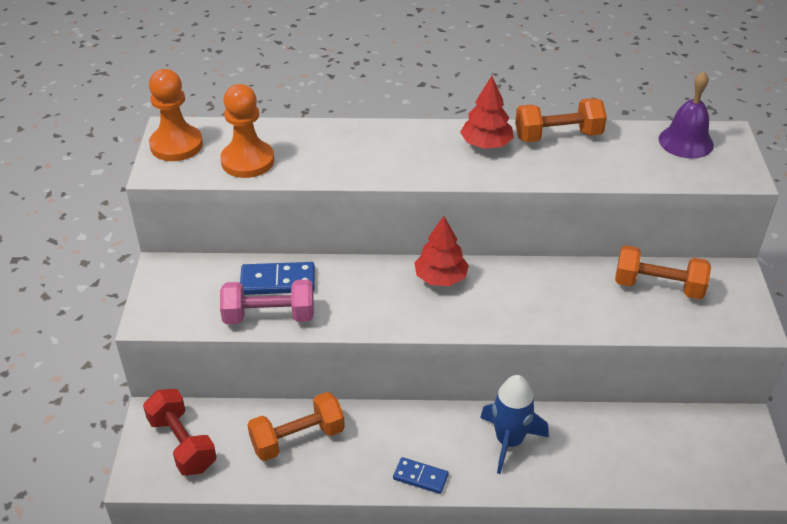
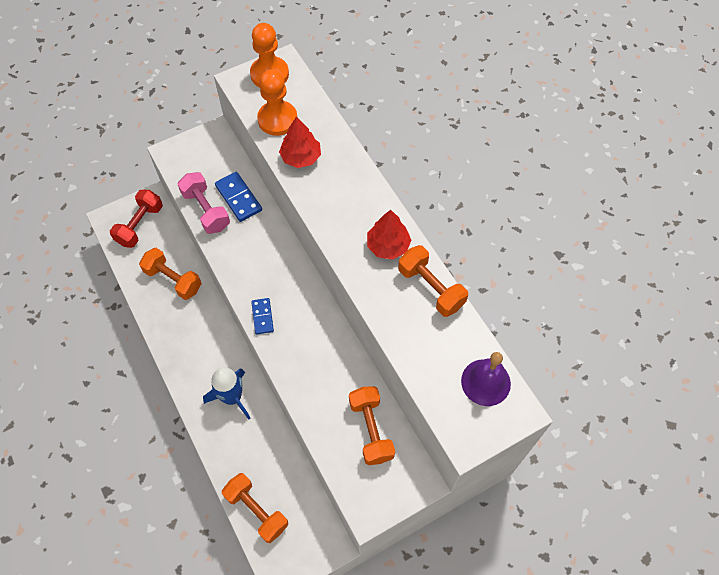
camera: 60 degrees right, 20 degrees up
blue domino [393,457,449,494] -> blue domino moved to [251,298,274,335]
red tree [414,216,469,286] -> red tree moved to [279,116,321,168]
none -> orange dumbbell [222,473,288,543]

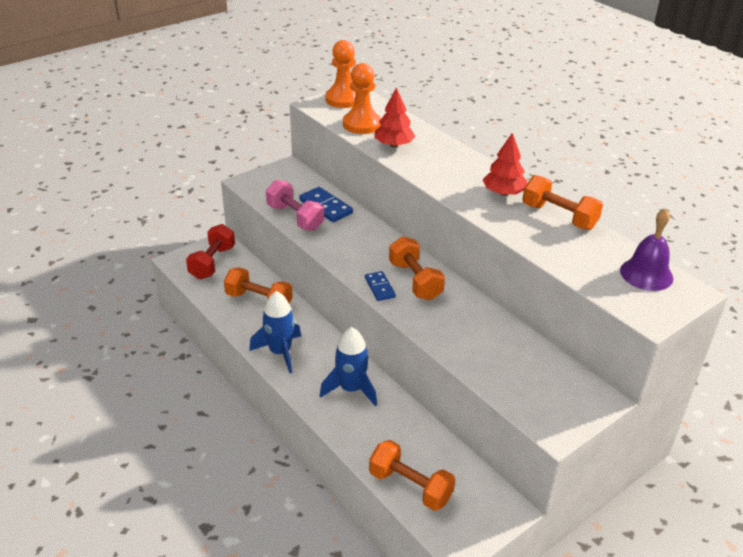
camera: 10 degrees left, 25 degrees down
orange dumbbell [349,386,395,465] -> orange dumbbell moved to [389,236,445,300]
none -> blue rocket [249,291,301,373]

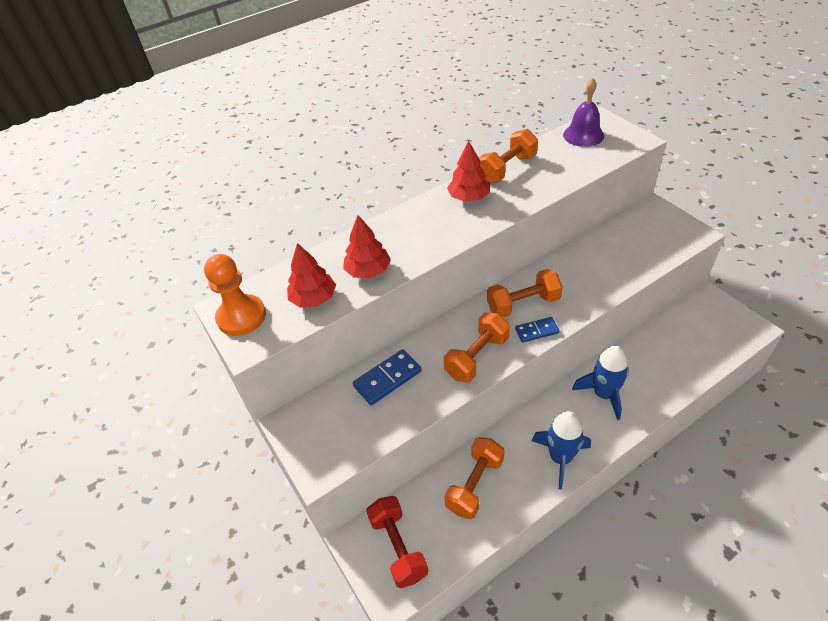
camera: 80 degrees left, 10 degrees up
red dumbbell [186,224,235,279] -> red dumbbell turned 45 degrees clockwise [366,496,428,588]
pink dumbbell [266,180,324,231] -> none
orange pawn [343,63,381,134] -> red tree [287,243,336,307]
orange dumbbell [369,440,455,511] -> orange dumbbell moved to [444,313,510,383]

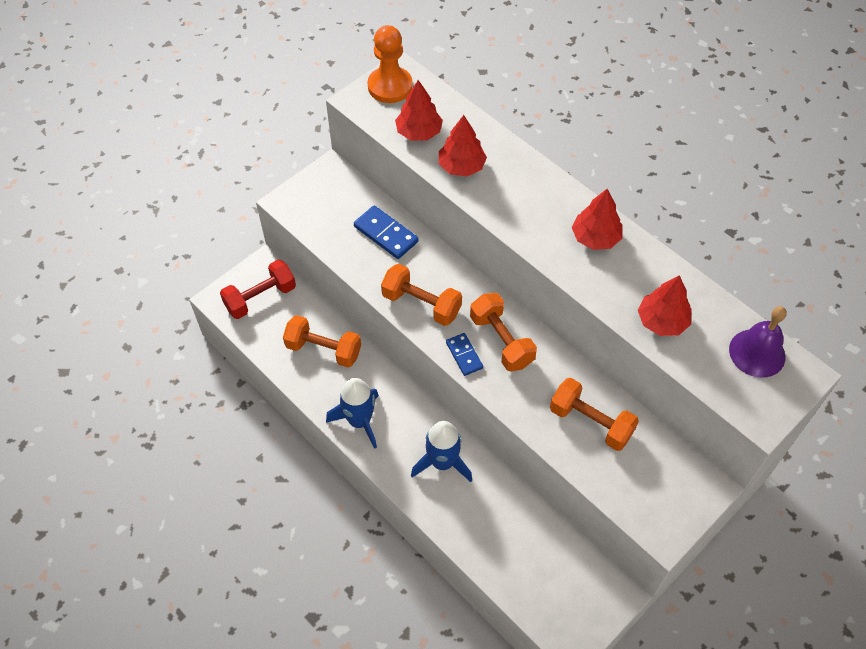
camera: 75 degrees right, 10 degrees up
orange dumbbell [478,129,538,183] -> orange dumbbell moved to [550,378,639,451]
none -> red tree [638,275,691,336]

